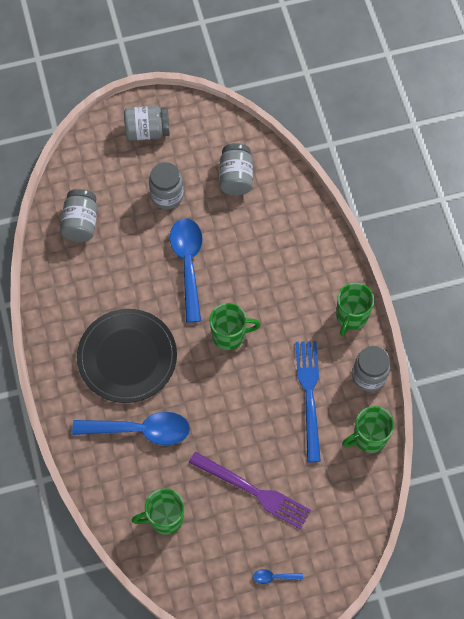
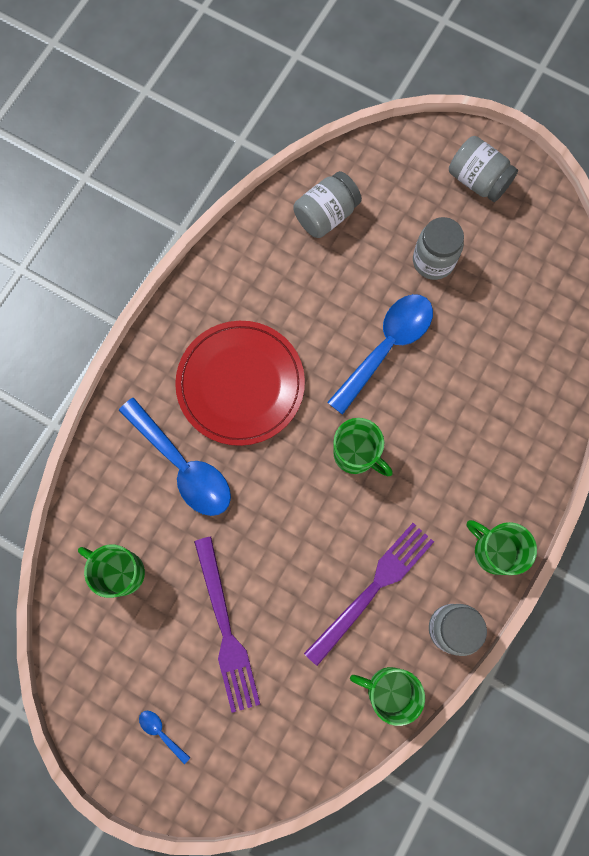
camera: 45 degrees right, 10 degrees up
black plate [77,309,177,403] -> red plate [175,321,305,446]
grey jar [219,143,253,196] -> none
blue fork [295,341,321,462] -> purple fork [304,523,434,666]
green mug [336,283,374,336] -> green mug turned 60 degrees clockwise [467,520,537,575]

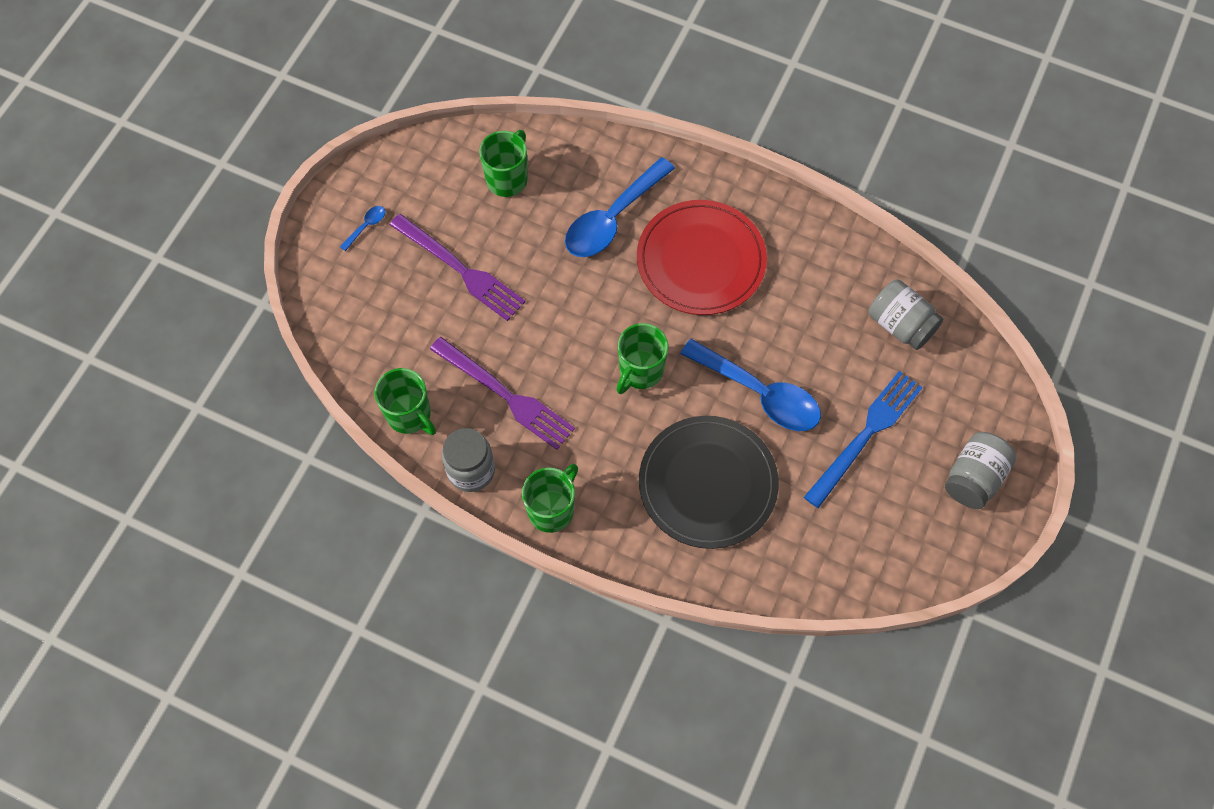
camera: 85 degrees right, 10 degrees down
purple fork [194,537,260,713] -> purple fork turned 120 degrees counterclockwise [390,214,526,321]
green mug [350,667,425,726] -> green mug turned 120 degrees clockwise [374,368,436,435]
grey jar [413,217,464,280] -> blue fork [804,371,923,508]
none -> black plate [639,416,779,549]

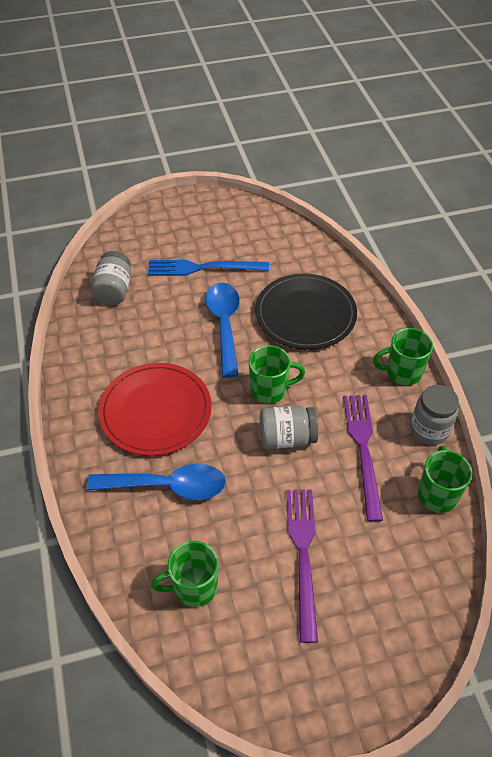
camera: 130 degrees left, 15 degrees down
blue spoon [340,206,385,251] -> none
grey jar [945,432,1017,509] -> grey jar moved to [260,406,318,449]

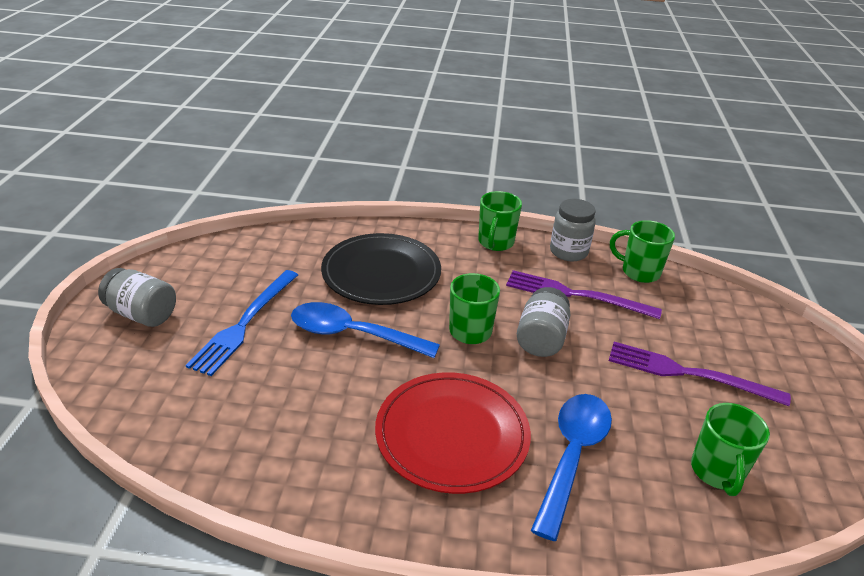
camera: 70 degrees left, 15 degrees down
grey jar [90,251,131,305] -> grey jar moved to [98,268,176,327]

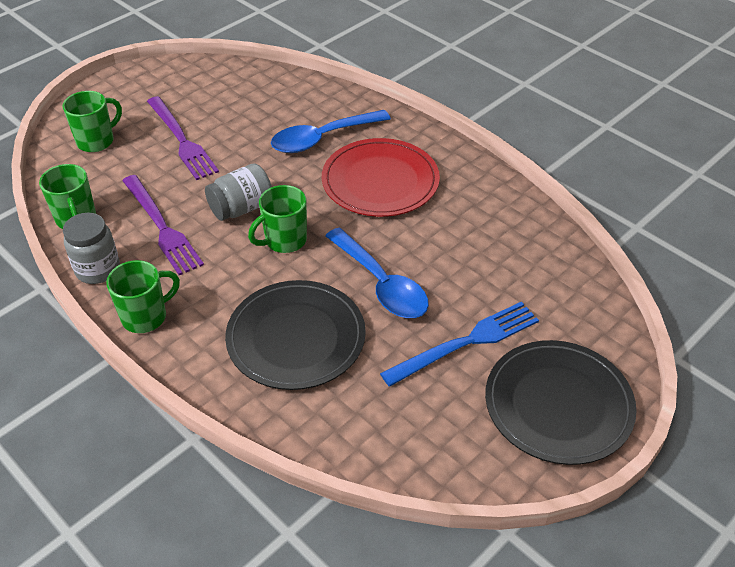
camera: 140 degrees left, 10 degrees up
grey jar [98,268,176,327] -> black plate [485,340,637,465]
green mug [691,403,770,496] -> green mug moved to [63,91,122,152]

